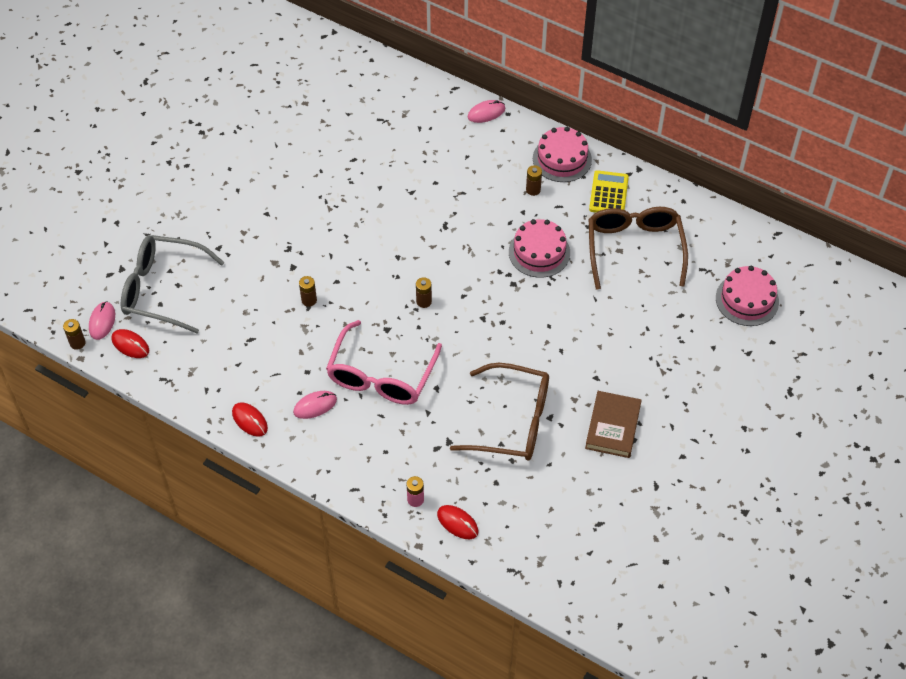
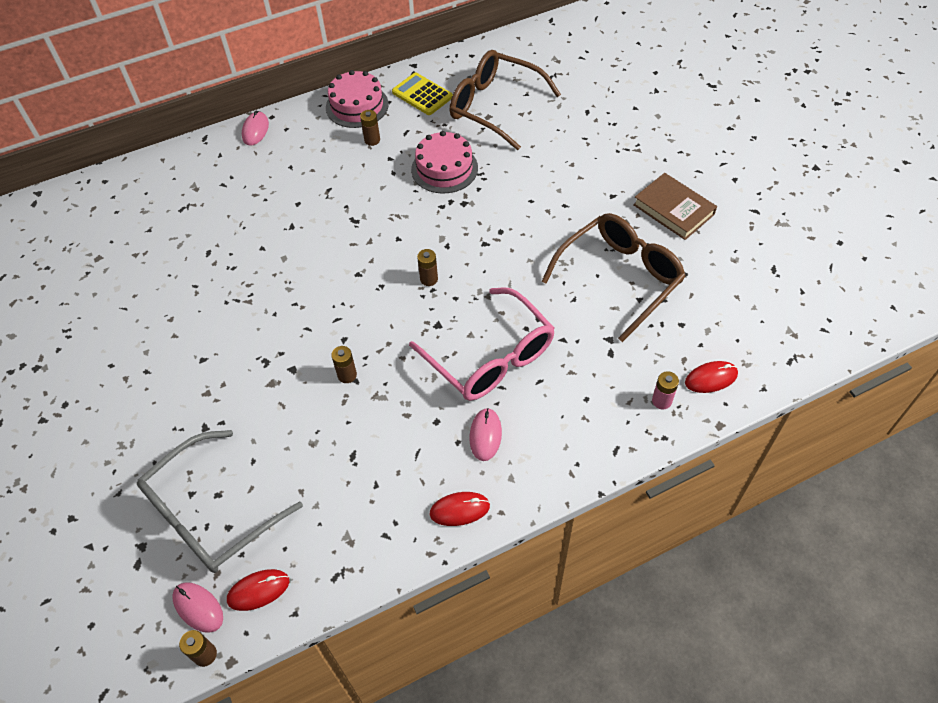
camera: 55 degrees left, 0 degrees up
pink cake [716,266,779,326] -> none

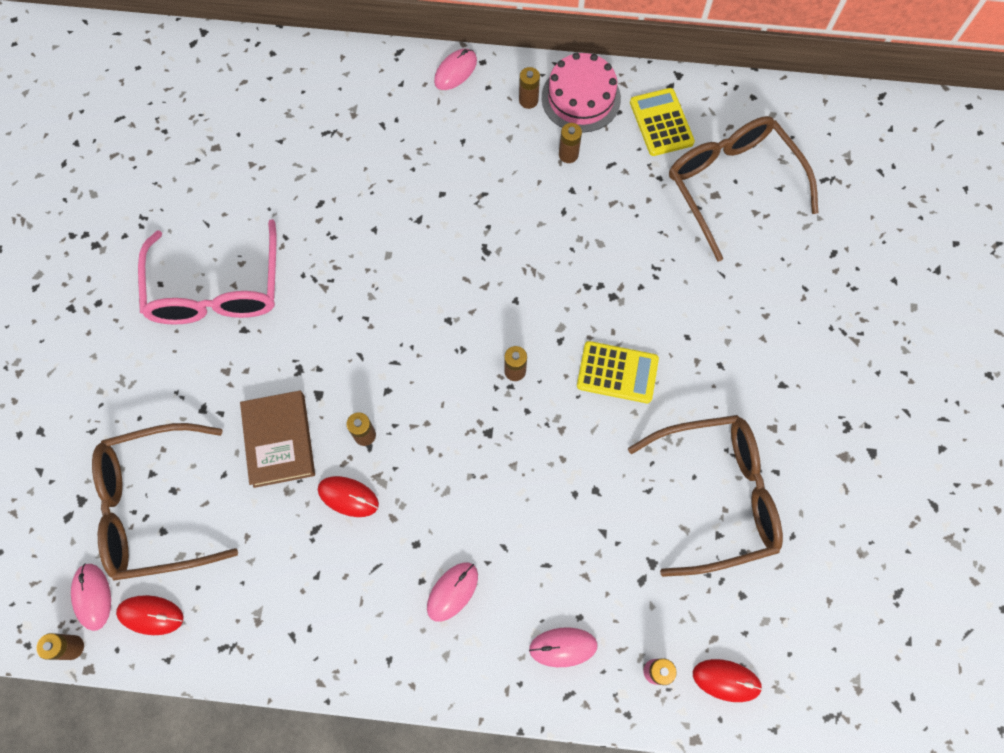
camera: 30 degrees right, 15 degrees up
grey glasses [137,430,303,573] -> brown glasses [92,423,238,581]
pink glasses [409,287,555,401] -> pink glasses moved to [138,219,276,325]
pink cake [411,131,478,194] -> none
red mouse [430,492,490,526] -> red mouse moved to [318,476,379,517]
brown book [633,173,717,240] -> brown book moved to [240,391,315,488]
none -> brown battery [519,67,540,109]
none -> pink mouse [529,628,598,667]
none -> yellow calculator [577,341,659,403]

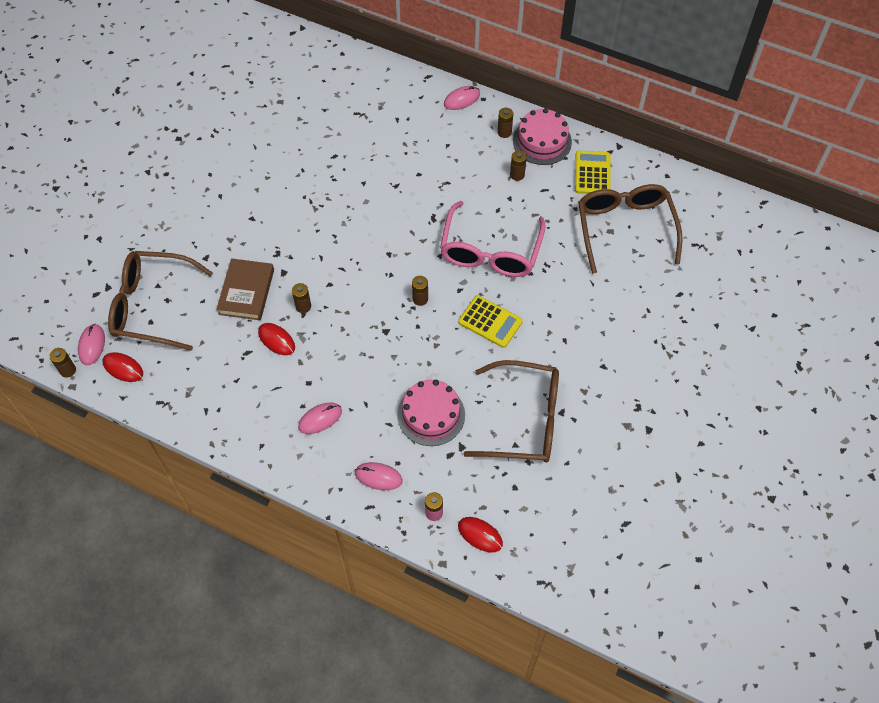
camera: 20 degrees right, 10 degrees down
pink glasses [138,219,276,325] -> pink glasses moved to [440,201,546,277]
none -> pink cake [397,380,465,446]

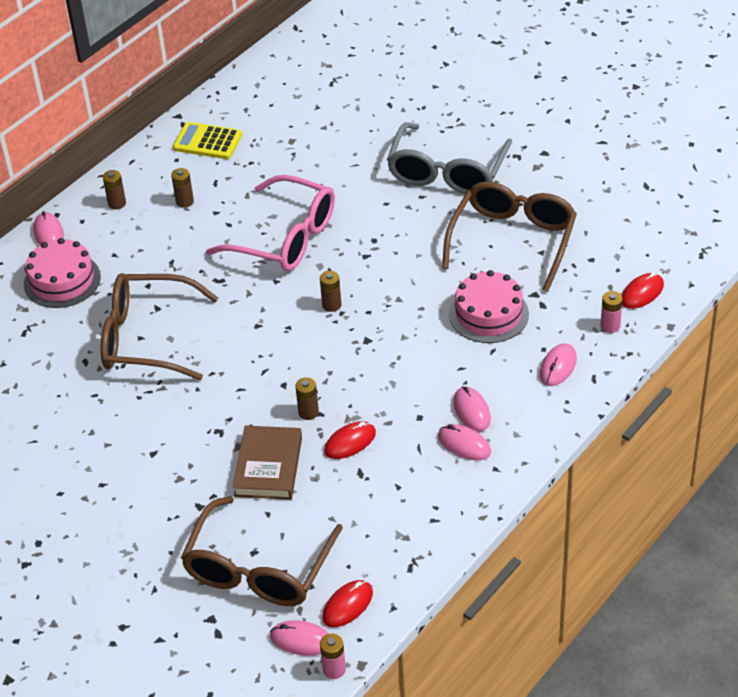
camera: 75 degrees left, 15 degrees down
brown battery [49,348,76,378] -> pink battery [320,633,346,679]
brown book [217,258,274,320] -> brown book turned 75 degrees clockwise [233,426,302,500]
yellow calculator [458,295,523,348] -> none
pink cake [513,108,572,165] -> pink cake moved to [24,238,101,308]
brown glasses [578,184,682,274] -> brown glasses moved to [101,273,218,380]
none -> grey glasses [387,122,512,194]
none -> pink mouse [438,424,491,460]

